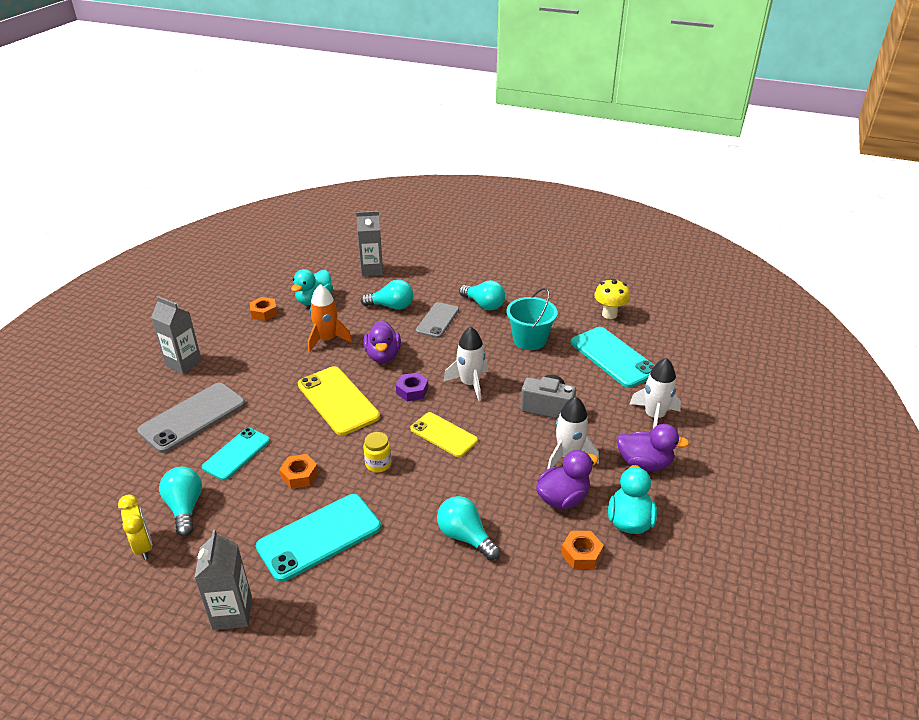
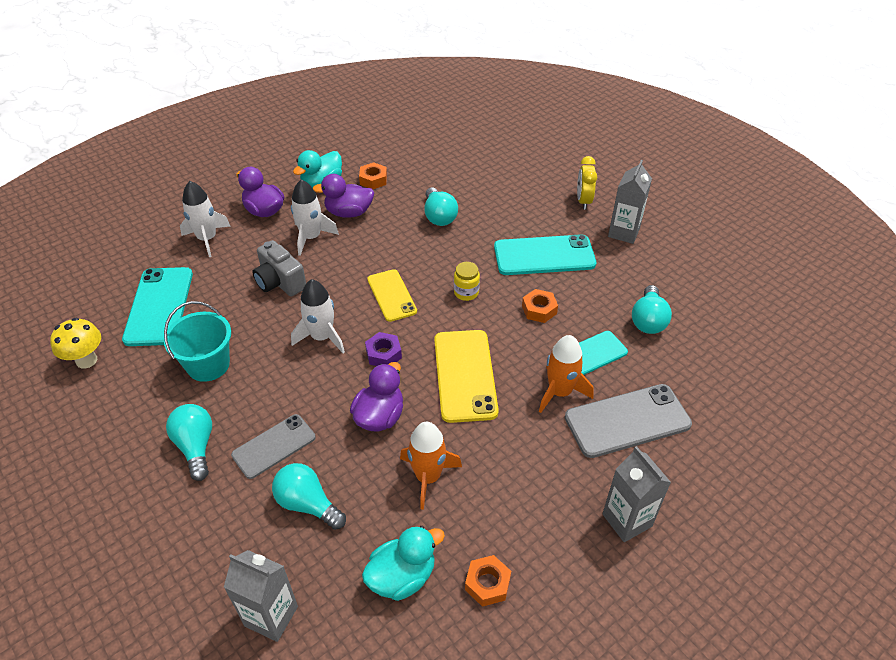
camera: 150 degrees left, 10 degrees up
yellow clock [118,494,152,560] -> yellow clock moved to [577,156,597,210]
none -> orange rocket [539,335,594,413]

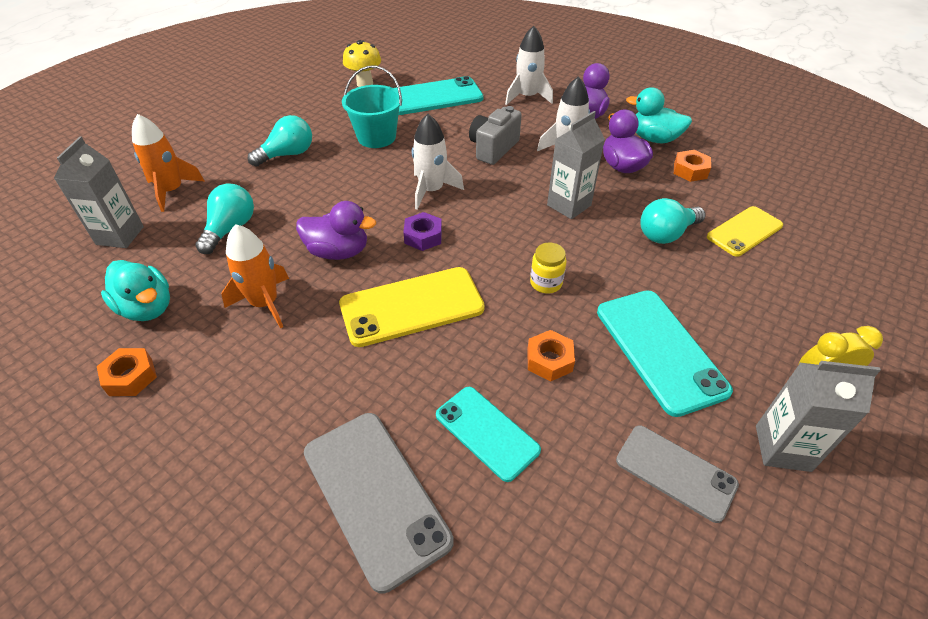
camera: 75 degrees right, 0 degrees up
grey phone [231,414,316,479] -> grey phone moved to [616,425,739,523]
yellow phone [367,269,417,322] -> yellow phone moved to [707,206,783,257]
orange rocket [539,335,594,413] -> orange rocket moved to [132,114,205,212]
grey carton [602,446,671,542] -> grey carton moved to [547,111,605,219]
turquoise light bulb [632,285,672,334] -> none

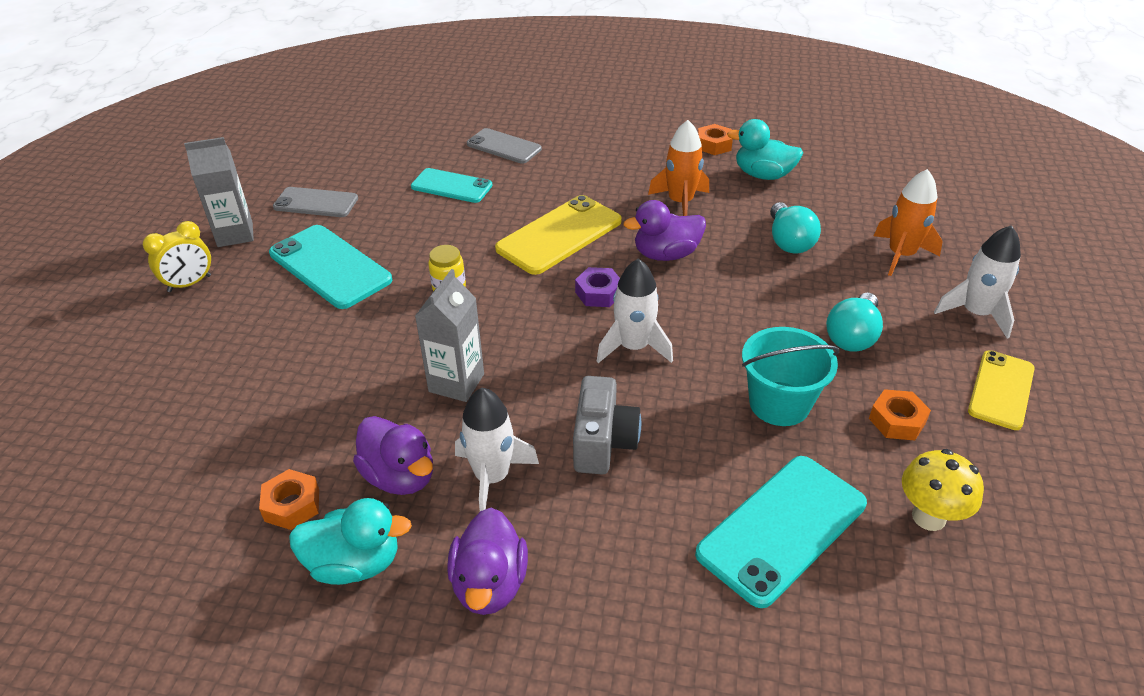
camera: 155 degrees right, 5 degrees down
grey carton [54,137,144,248] -> none
grey phone [304,413,454,594] -> grey phone [467,128,542,164], size x0.65
white rocket [505,26,553,105] -> white rocket moved to [934,225,1021,339]
orange nut [527,330,575,381] -> orange nut moved to [869,389,931,441]
turquoise light bulb [640,198,706,244] -> none
yellow phone [707,206,783,257] -> yellow phone moved to [968,350,1035,430]

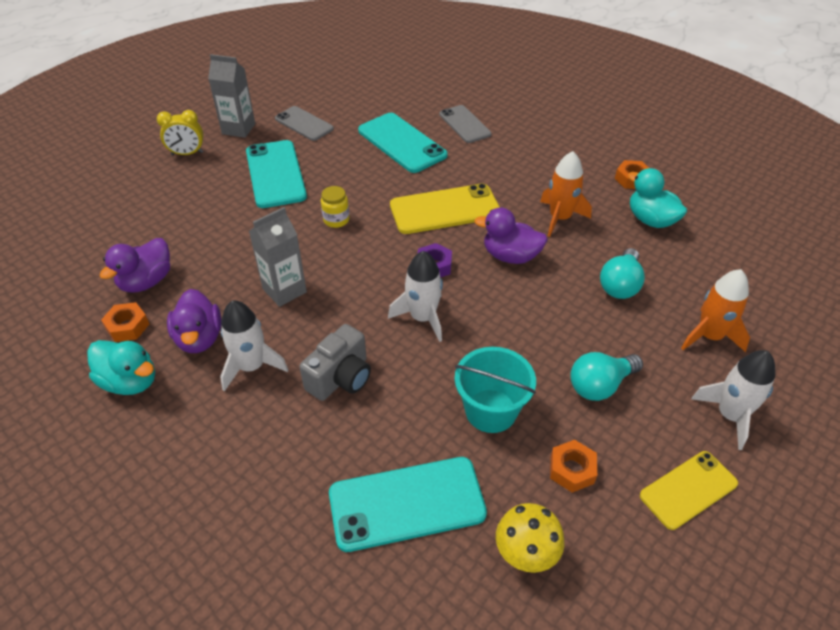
camera: 30 degrees right, 5 degrees up
turquoise phone [411,168,493,203] -> turquoise phone [358,113,447,173], size x1.54
purple duck [447,508,528,615] -> purple duck moved to [99,238,170,292]

